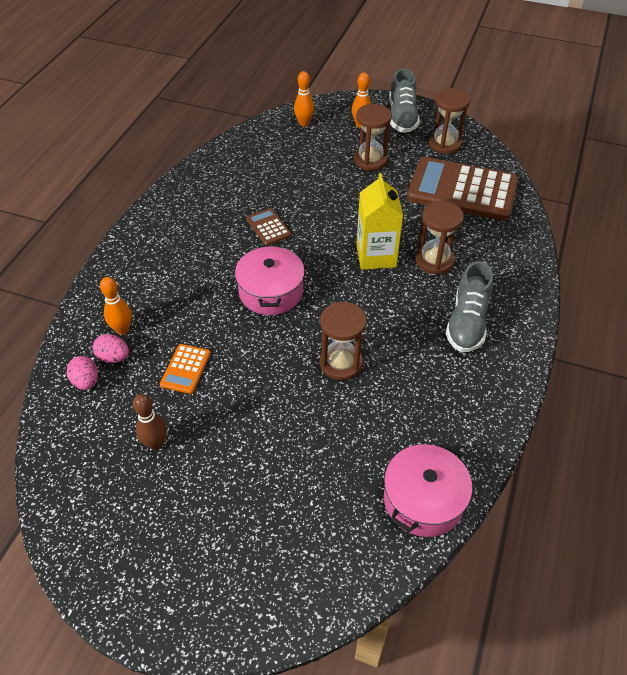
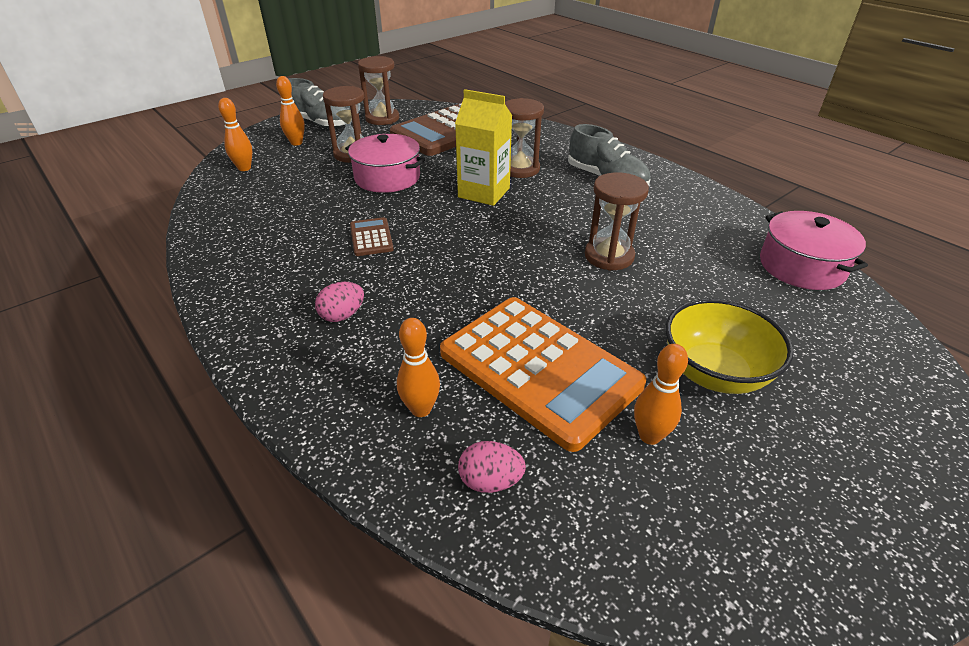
camera: 60 degrees left, 10 degrees down
pink egg [92,334,129,363] -> pink egg moved to [315,282,364,322]
brown bowling pin [133,394,167,450] -> orange bowling pin [634,344,688,445]
orange calculator [160,344,211,394] -> orange calculator [440,297,646,452], size x2.35
pink pot [235,245,305,315] -> pink pot moved to [345,134,426,193]
brown calculator [246,208,291,245] -> brown calculator turned 75 degrees clockwise [350,217,394,256]
none -> yellow bowl [665,298,794,394]

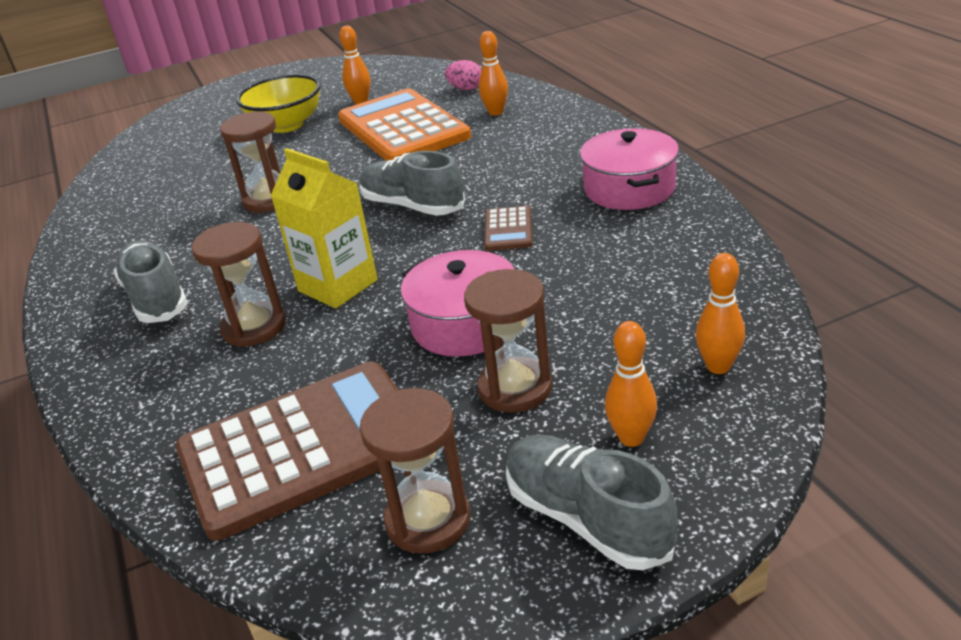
camera: 160 degrees left, 5 degrees down
pink egg [315,282,364,322] -> none
pink pot [760,211,868,290] -> pink pot moved to [580,128,679,210]
none -> grey shoe [360,151,465,216]

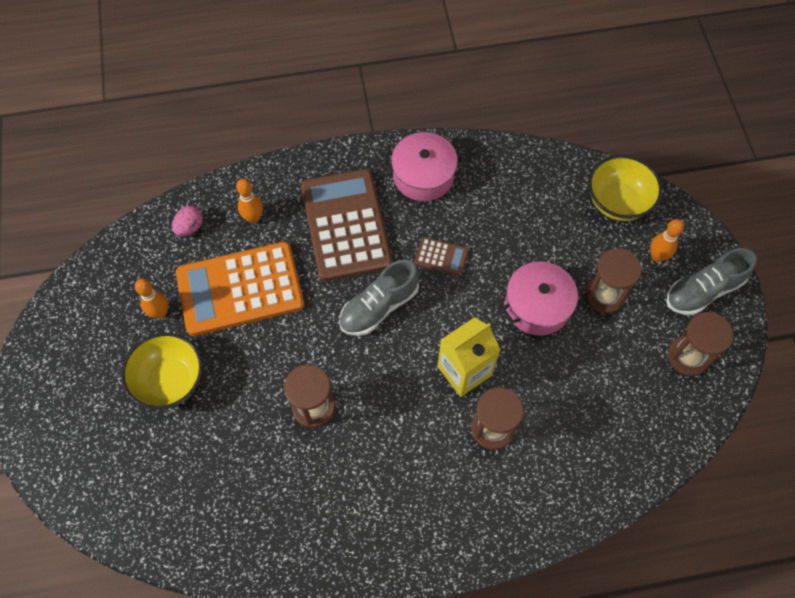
camera: 80 degrees left, 30 degrees up
grey shoe [113,240,188,323] -> none
brown calculator [175,362,398,541] -> brown calculator moved to [301,169,392,281]
orange bowling pin [696,253,745,374] -> yellow bowl [588,155,662,221]

